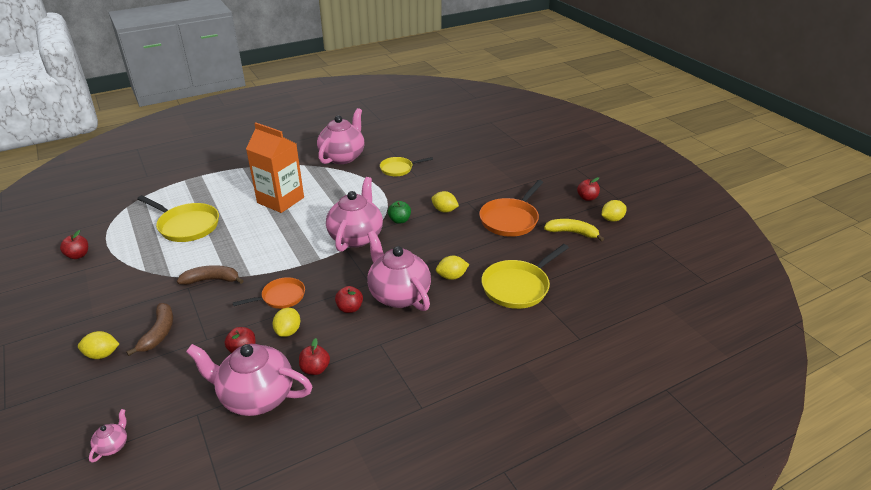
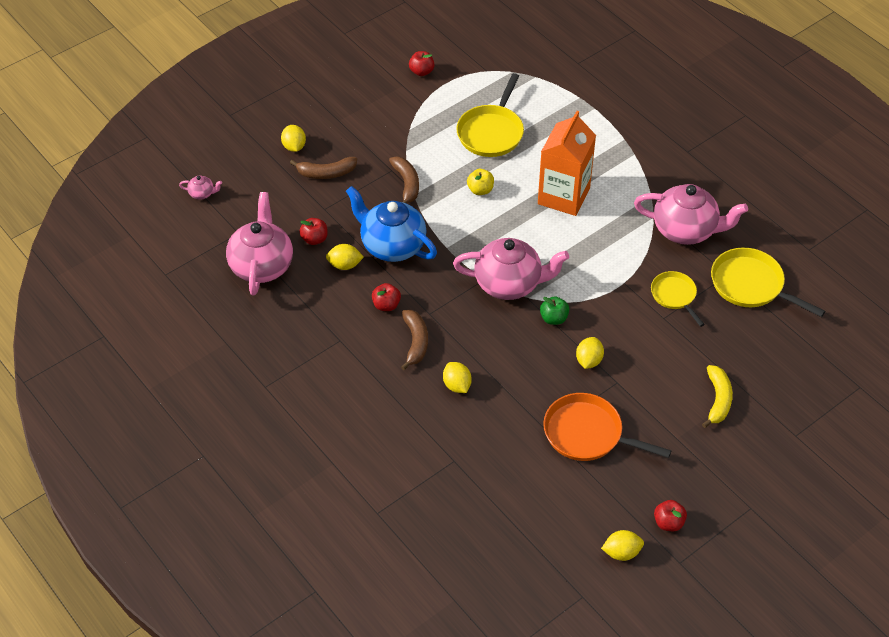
camera: 80 degrees right, 15 degrees up
orange pan [233,277,305,309] -> blue teapot [346,186,437,262]
red apple [299,338,330,375] -> none
pink teapot [367,231,431,311] -> brown banana [401,310,428,370]
yellow pan [482,244,569,309] -> yellow pan moved to [711,248,825,317]
yellow banana [544,219,604,241] -> yellow banana moved to [702,365,733,428]
yellow lemon [602,200,627,222] -> yellow lemon turned 60 degrees counterclockwise [601,530,644,561]
none -> yellow apple [467,169,494,195]

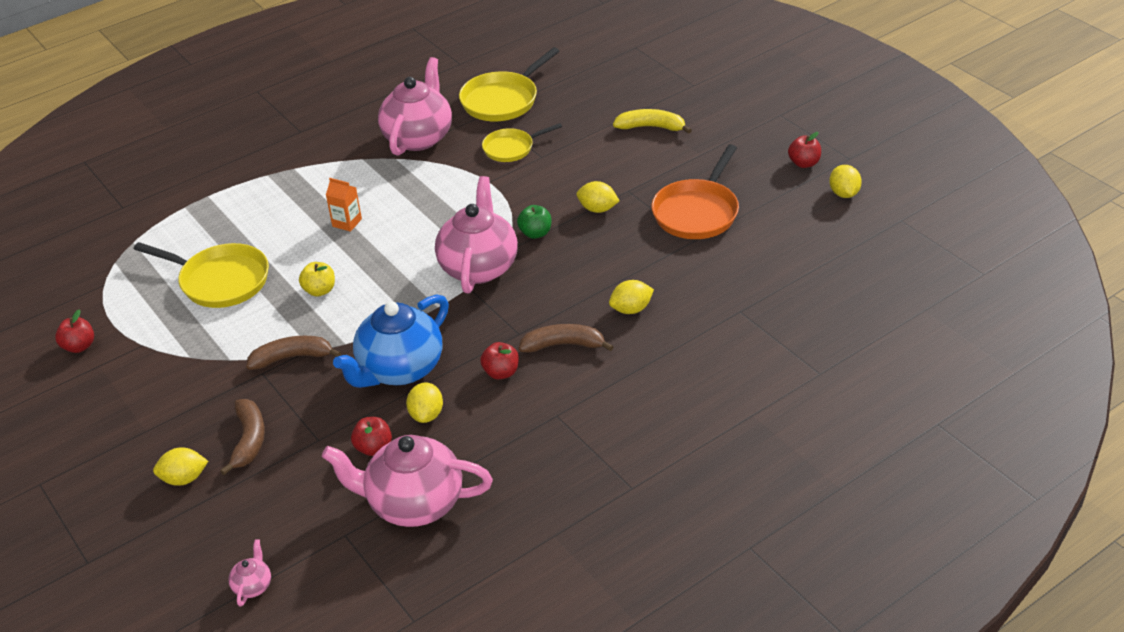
camera: 85 degrees left, 10 degrees down
orange carton [538,111,596,216] -> orange carton [326,178,362,232], size x0.43

